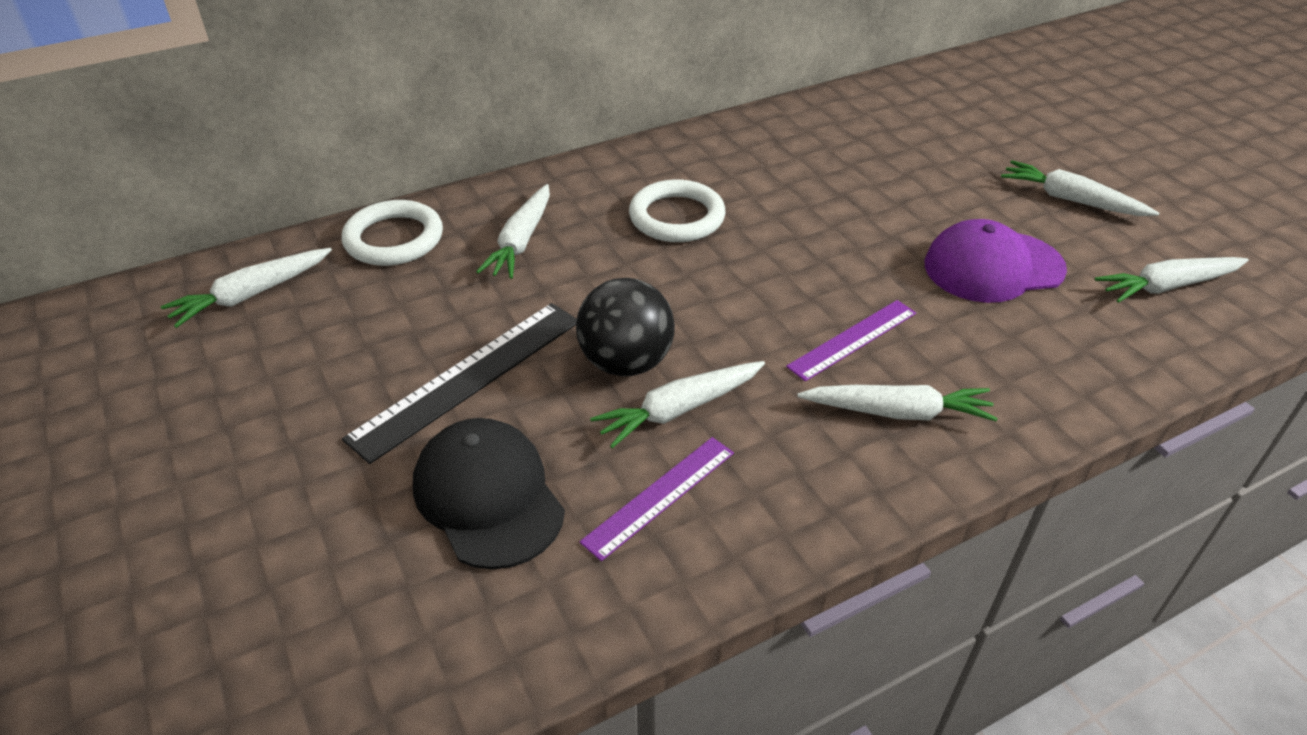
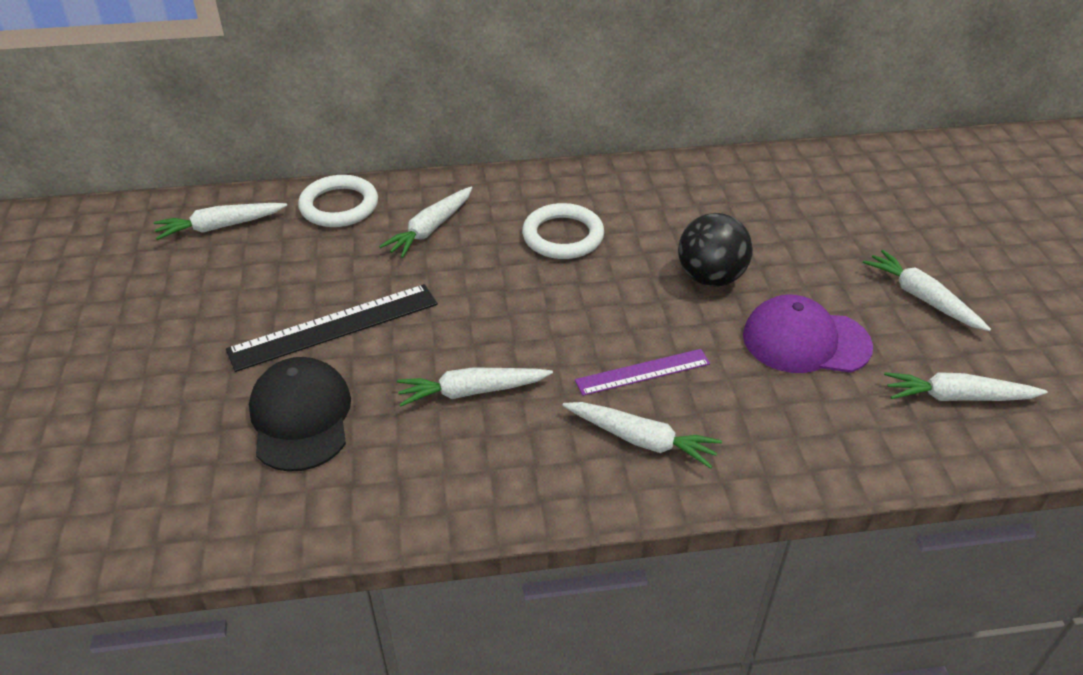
camera: 20 degrees right, 0 degrees up
black ball [576,278,675,376] -> black ball moved to [678,213,753,287]
purple ruler [580,437,734,561] -> none

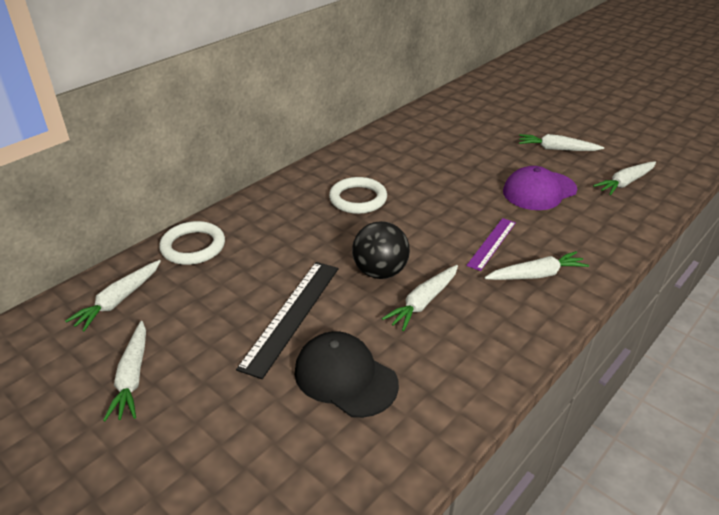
camera: 40 degrees left, 5 degrees down
white carrot [379,186,472,258] -> white carrot moved to [103,321,146,421]
black ball [678,213,753,287] -> black ball moved to [352,221,410,279]

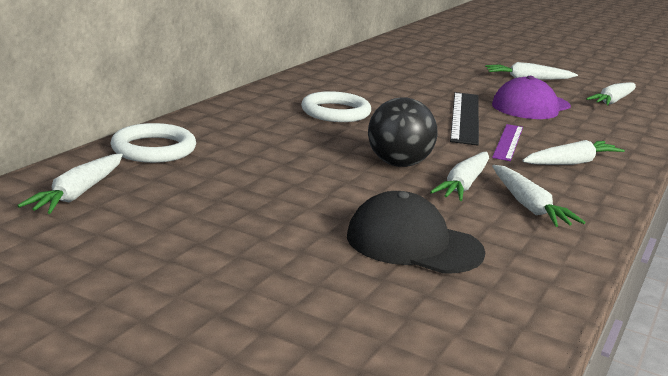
camera: 15 degrees left, 15 degrees down
white carrot [103,321,146,421] -> white carrot moved to [492,165,585,227]
black ruler [236,262,338,379] -> black ruler moved to [450,92,479,146]

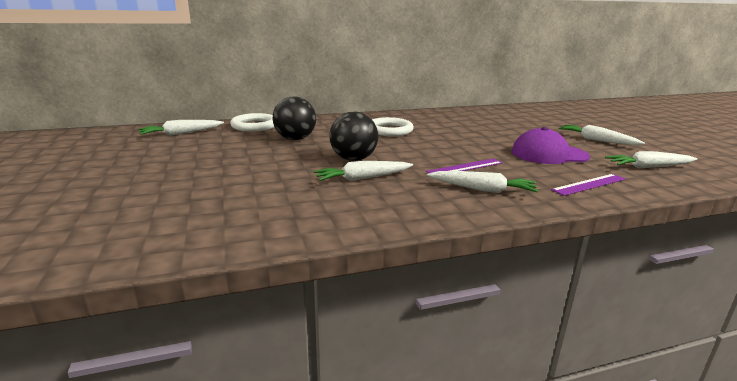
camera: 45 degrees right, 0 degrees up
black cap [347,191,485,274] -> none
black ruler [450,92,479,146] -> none
white carrot [492,165,585,227] -> none
none -> black ball [273,96,316,140]
none -> purple ruler [551,174,626,196]

